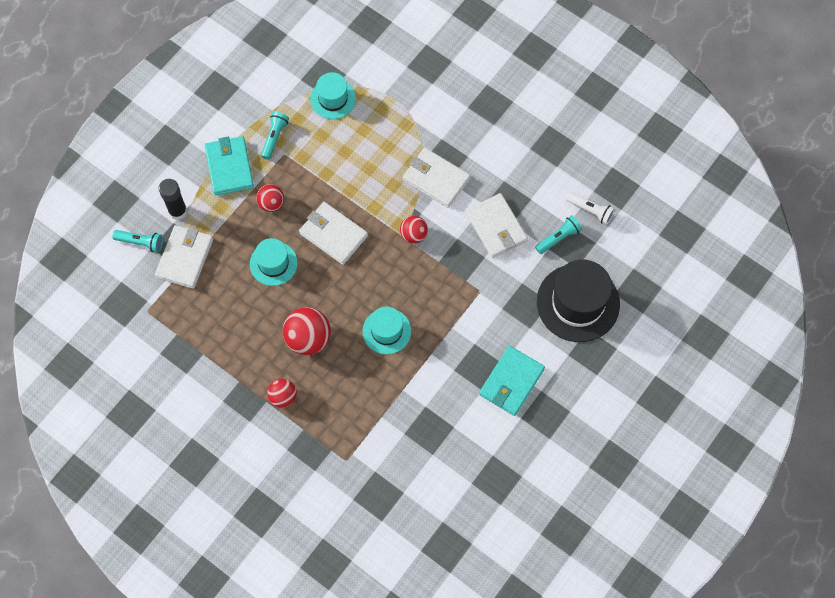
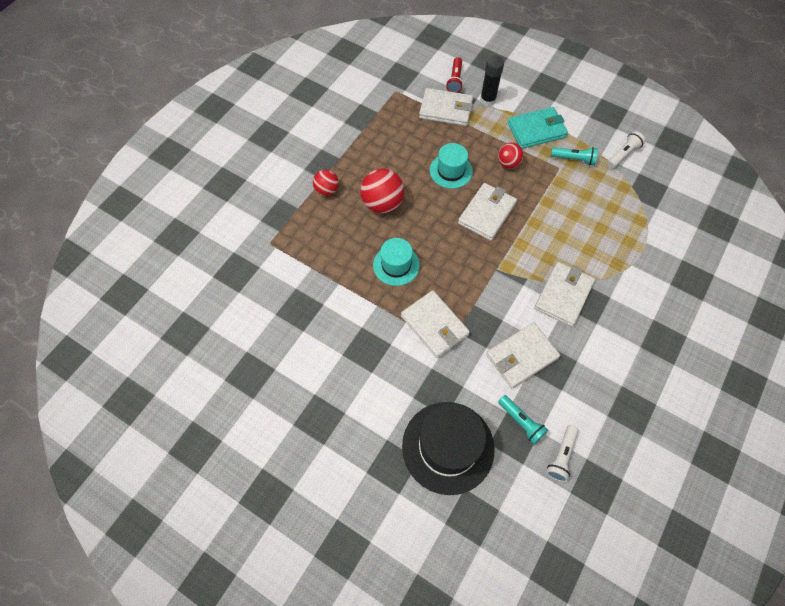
camera: 85 degrees right, 5 degrees down
turquoise flashlight [112,230,163,253] -> red flashlight [446,57,463,93]
turquoise hat [310,72,356,119] -> none
red ball [400,216,428,244] -> none
turquoise wallet [479,346,545,416] -> none
none -> white wallet [401,290,470,358]
none -> white flashlight [607,131,645,168]

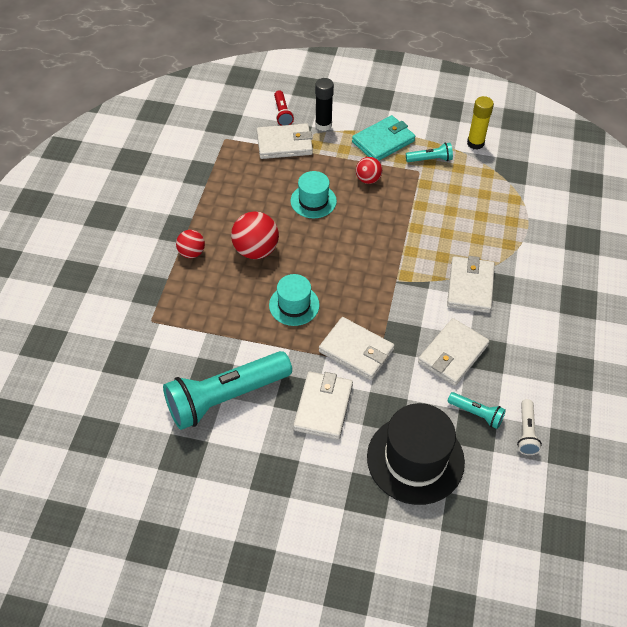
camera: 20 degrees left, 10 degrees down
white wallet [458,183,517,241] -> white wallet moved to [293,372,353,440]
white flashlight [607,131,645,168] -> yellow glue stick [467,96,494,150]
none -> turquoise flashlight [163,351,292,430]

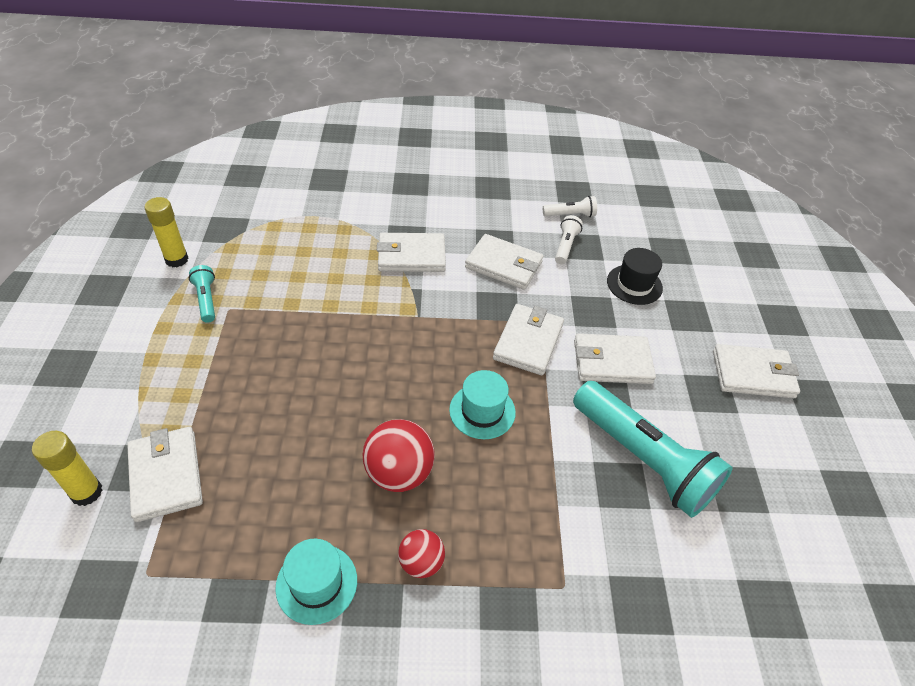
camera: 105 degrees left, 5 degrees down
red flashlight [274,91,294,126] -> yellow glue stick [32,431,103,506]
turquoise hat [290,171,337,218] -> turquoise hat moved to [275,539,357,625]
black glue stick [315,78,334,131] -> none
turquoise wallet [352,115,415,161] -> none
red ball [356,157,382,184] -> none
black hat [367,403,465,505] -> black hat [607,248,663,305], size x0.58
turquoise flashlight [447,392,506,429] -> white flashlight [555,215,583,264]
none -> white wallet [713,344,800,398]

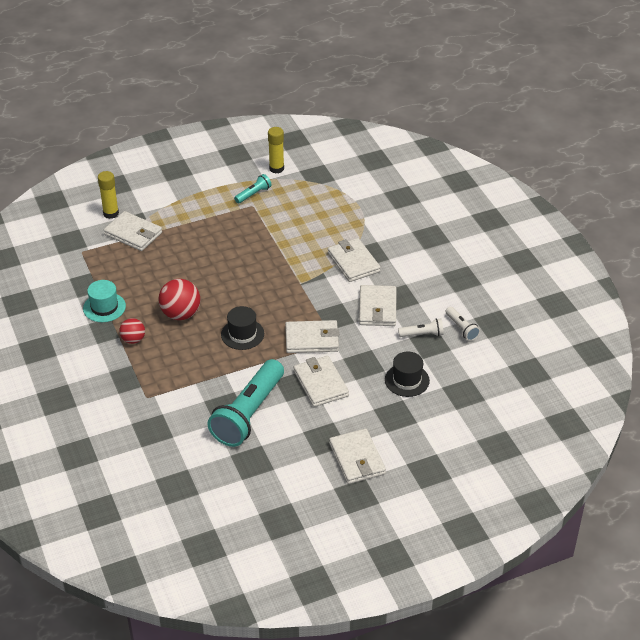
camera: 70 degrees right, 5 degrees down
white wallet [127,427,203,522] -> white wallet turned 75 degrees clockwise [104,211,162,251]
turquoise hat [449,370,516,439] -> black hat [221,306,264,350]

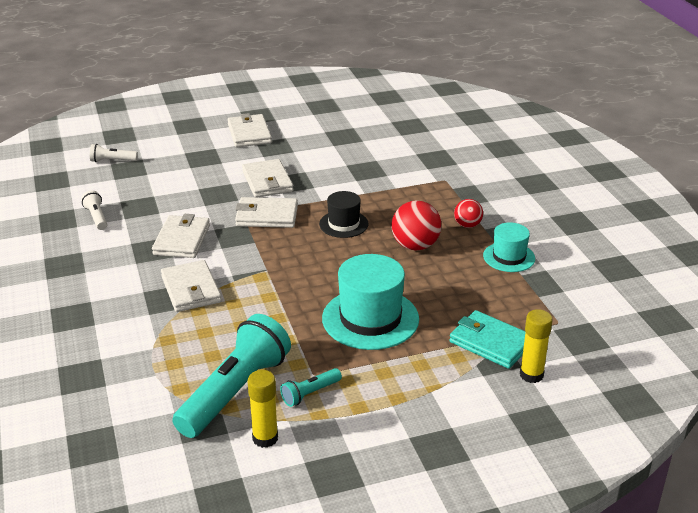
camera: 175 degrees left, 10 degrees down
white wallet [104,211,162,251] -> turquoise wallet [449,310,526,369]
turquoise flashlight [207,359,284,447] -> turquoise flashlight moved to [172,314,291,438]
black hat [385,352,430,397] -> none
white flashlight [398,318,444,337] -> white flashlight moved to [90,144,138,162]
none -> turquoise hat [322,254,419,350]

